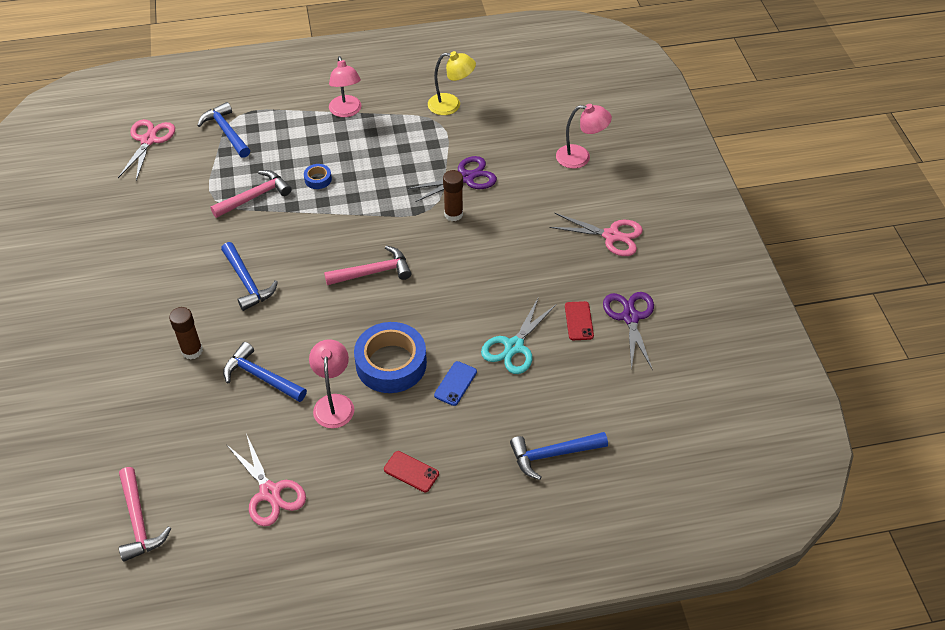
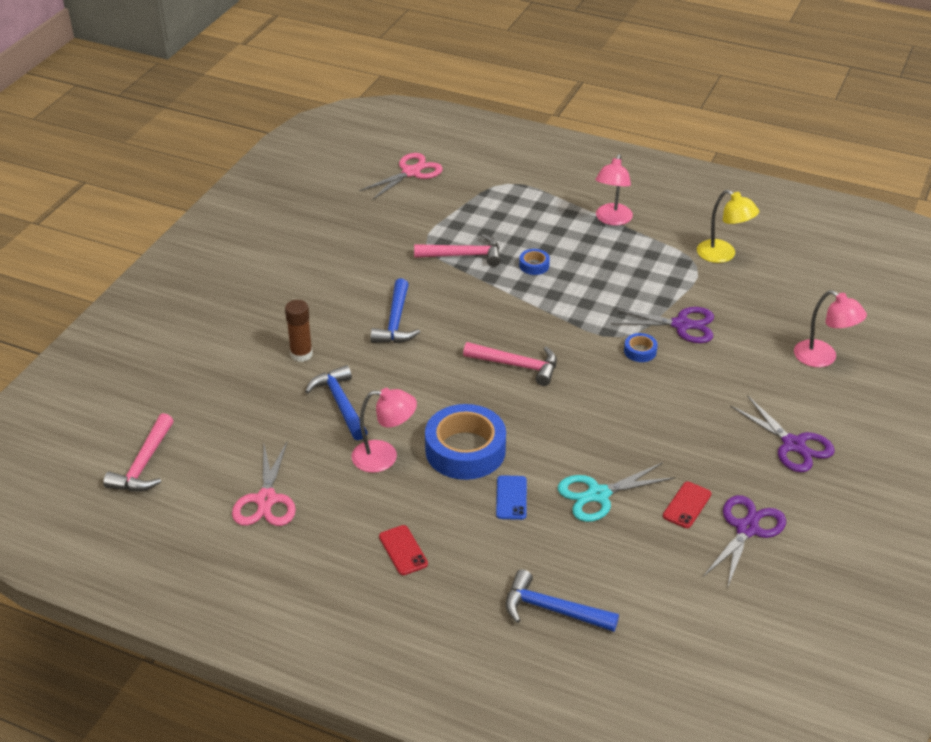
camera: 35 degrees right, 10 degrees down
blue hammer [197,102,250,158] -> none
pink lamp [309,339,354,428] -> pink lamp turned 60 degrees clockwise [352,388,417,473]
blue phone [434,361,477,406] -> blue phone turned 60 degrees counterclockwise [496,475,527,520]
brown glue stick [443,170,463,221] -> blue tape [624,333,658,362]
pink scissors [549,213,643,256] -> purple scissors [730,395,835,472]

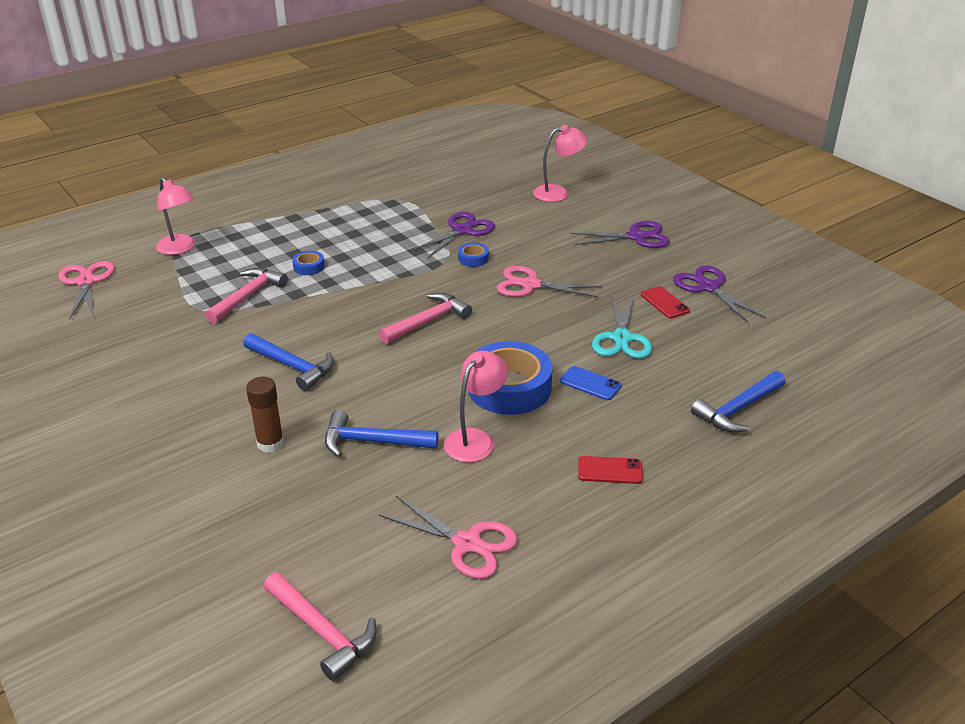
camera: 60 degrees left, 5 degrees down
pink lamp [595,154,633,226] -> pink lamp moved to [156,177,195,255]
yellow lamp [697,190,759,263] -> none
none -> pink scissors [497,266,602,298]

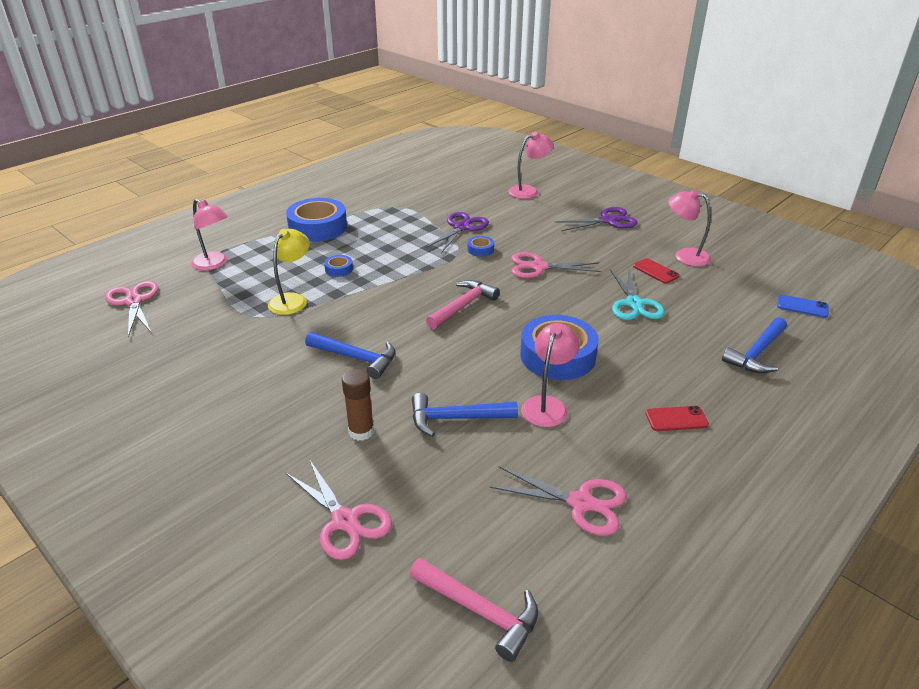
camera: 10 degrees left, 0 degrees up
pink hammer [205,268,288,324] -> yellow lamp [268,229,310,315]
blue phone [560,366,621,400] -> blue phone moved to [777,295,828,318]
purple scissors [673,266,766,323] -> pink lamp [668,189,711,266]
none -> pink scissors [285,459,392,560]
none -> blue tape [286,198,347,242]

